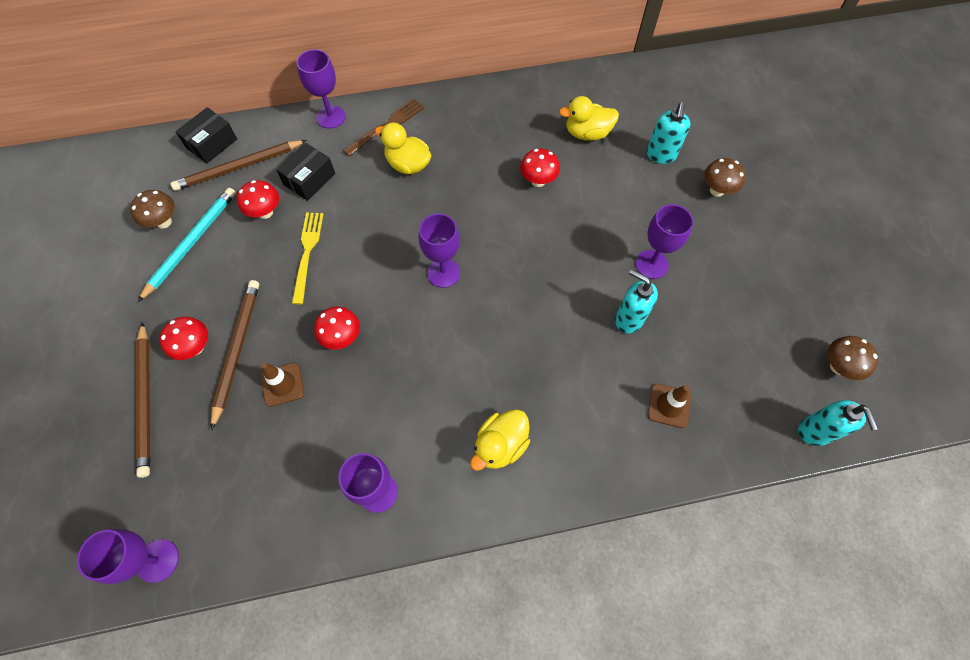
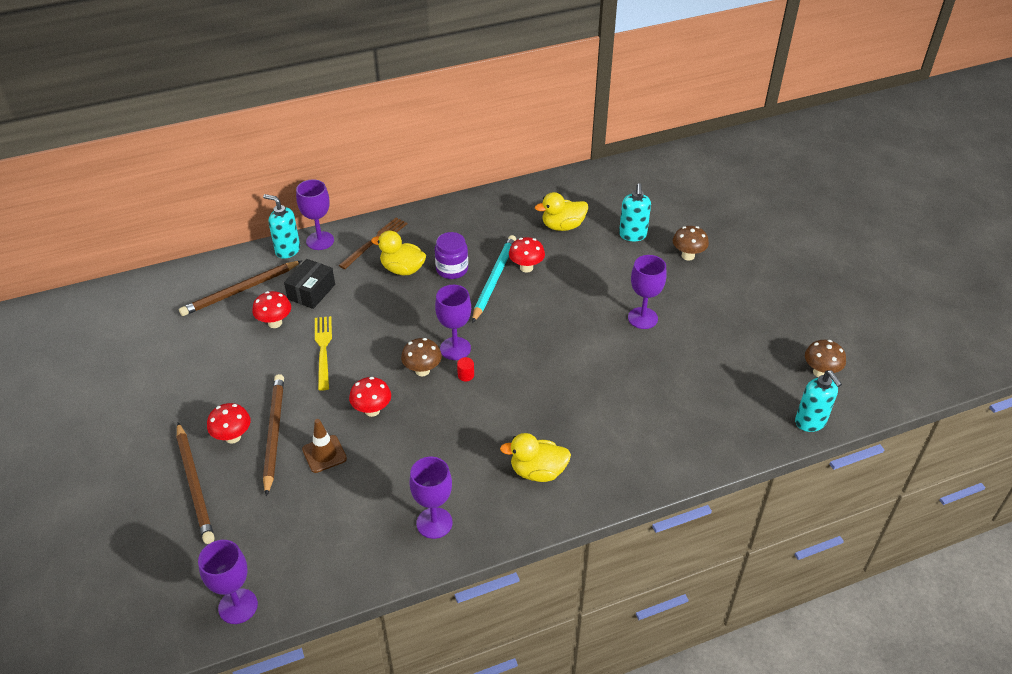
camera: 10 degrees left, 20 degrees down
brown mushroom [130,190,175,228] -> brown mushroom moved to [401,338,442,376]
turquoise pencil [138,188,236,302] -> turquoise pencil moved to [472,235,516,323]
black box [175,107,237,164] -> none
yellow duck [470,409,530,471] -> yellow duck turned 60 degrees clockwise [500,433,571,482]
turquoise soap dispenser [615,269,658,333] -> turquoise soap dispenser moved to [263,194,300,259]
brown traffic cone [648,384,691,428] -> none
none -> purple jar [435,232,468,279]
none -> red cylinder [457,357,474,381]

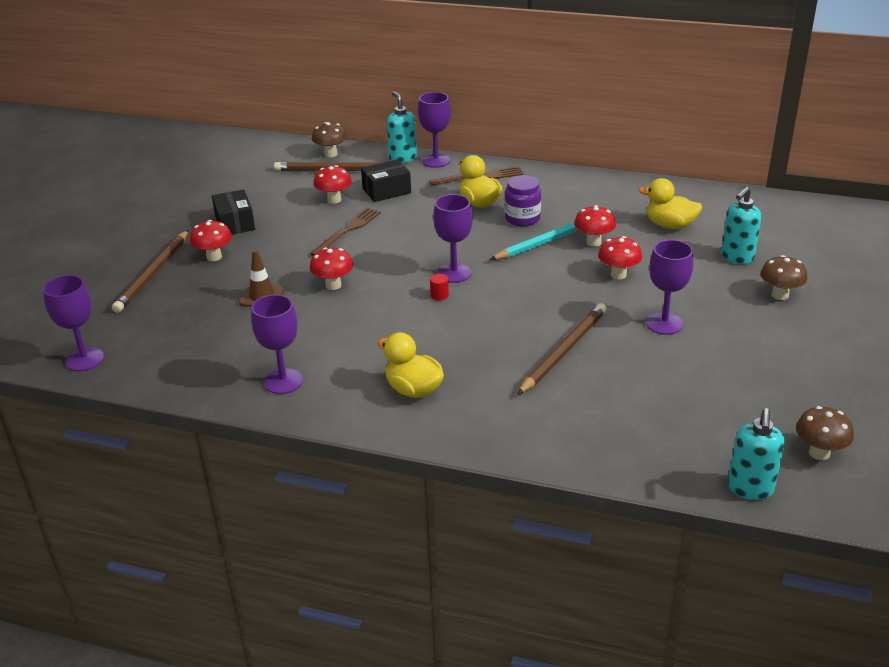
camera: 40 degrees right, 10 degrees down
brown pencil [263,374,284,497] -> brown pencil moved to [517,303,606,395]
yellow fork [315,316,332,391] -> brown fork [310,208,381,256]
brown mushroom [401,338,442,376] -> brown mushroom moved to [312,122,347,157]
none -> black box [212,189,255,234]
none -> red mushroom [598,236,642,279]

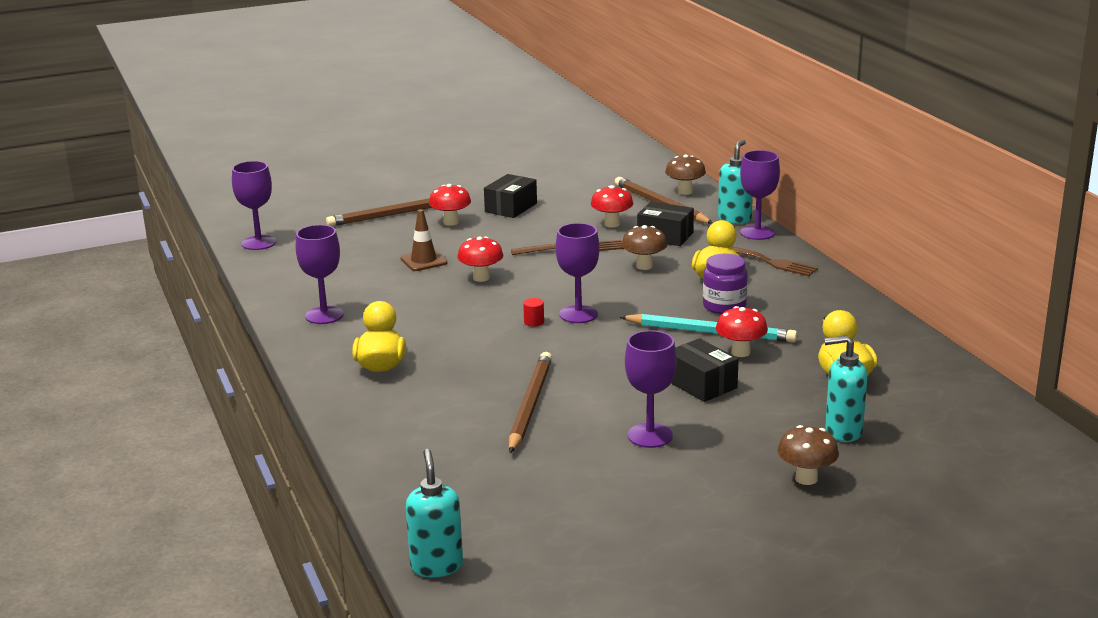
camera: 50 degrees right, 10 degrees down
brown pencil [517,303,606,395] -> brown pencil turned 75 degrees counterclockwise [509,352,552,453]
red mushroom [598,236,642,279] -> black box [671,338,739,402]
turquoise soap dispenser [728,408,785,500] -> turquoise soap dispenser turned 105 degrees clockwise [406,449,463,578]
brown mushroom [796,406,854,460] -> brown mushroom moved to [622,225,667,270]

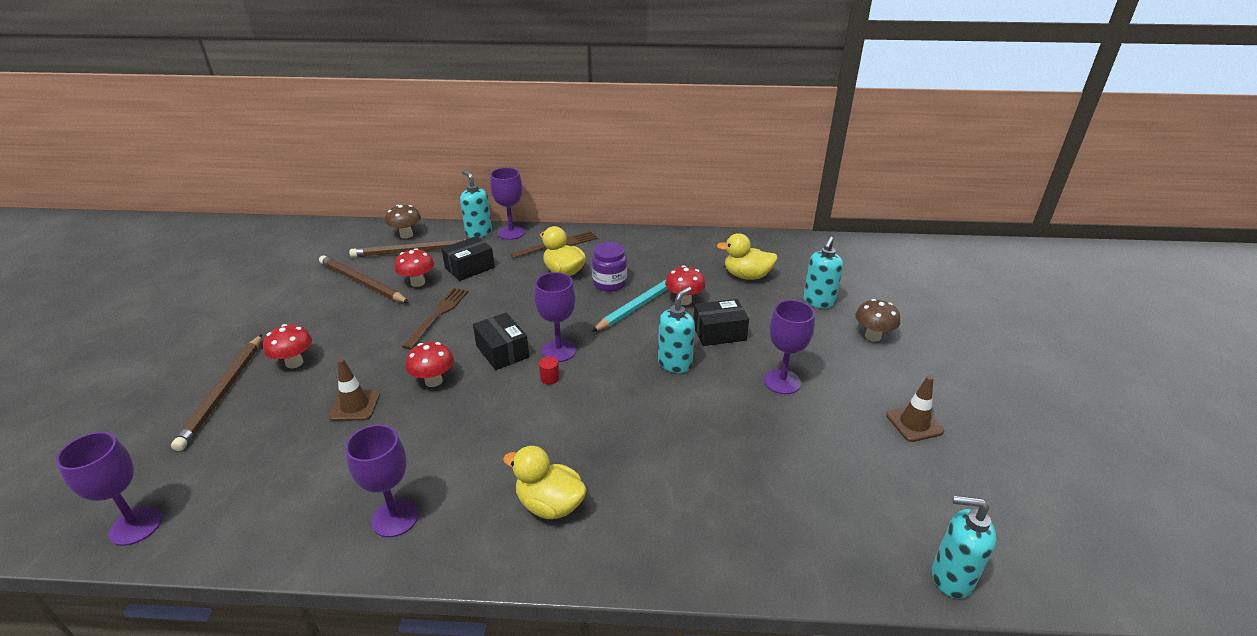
camera: 65 degrees left, 10 degrees up
black box [484,174,537,218] -> black box moved to [473,312,529,370]
brown pencil [509,352,552,453] -> brown pencil moved to [319,256,409,303]
brown mushroom [622,225,667,270] -> none
none -> turquoise soap dispenser [658,287,695,373]
none -> brown traffic cone [886,376,944,442]

